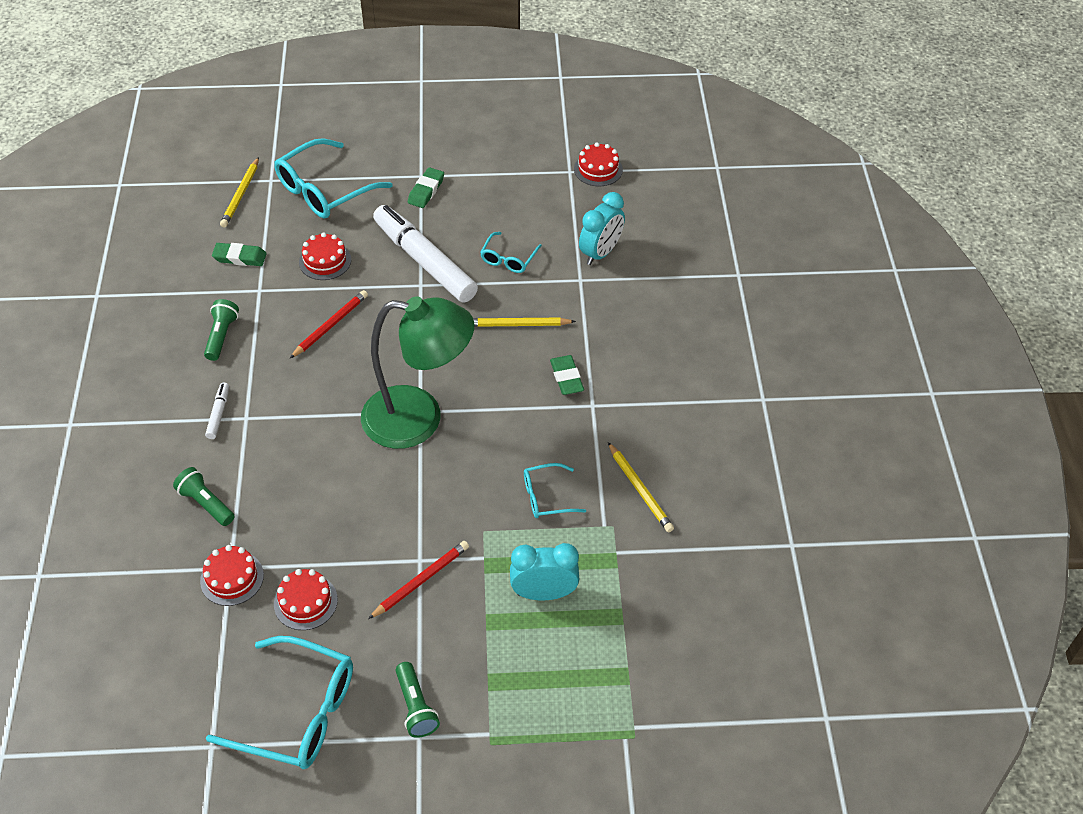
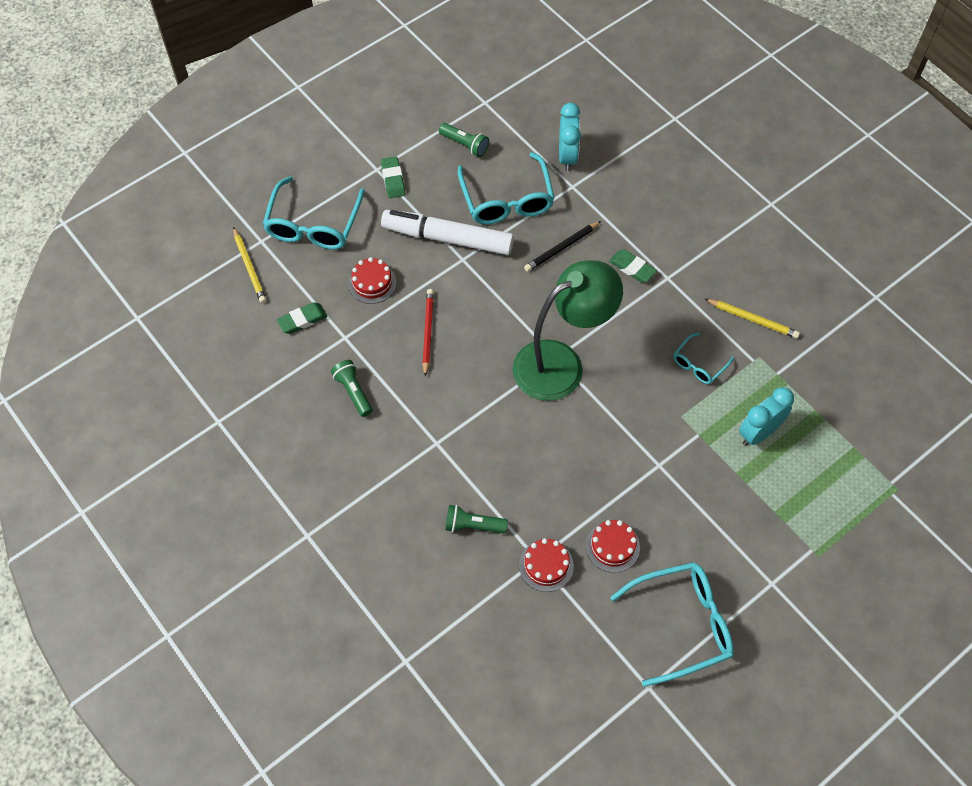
camera: 35 degrees left, 10 degrees up
white marker [205,383,229,439] -> none
red pencil [368,541,469,619] -> none
green flashlight [396,662,440,738] -> green flashlight moved to [439,123,489,157]
yellow pencil [473,318,576,327] -> black pencil [524,221,601,272]
turquoise glasses [480,232,542,273] -> turquoise glasses [458,152,555,224], size x1.89
red cake [574,142,623,186] -> none

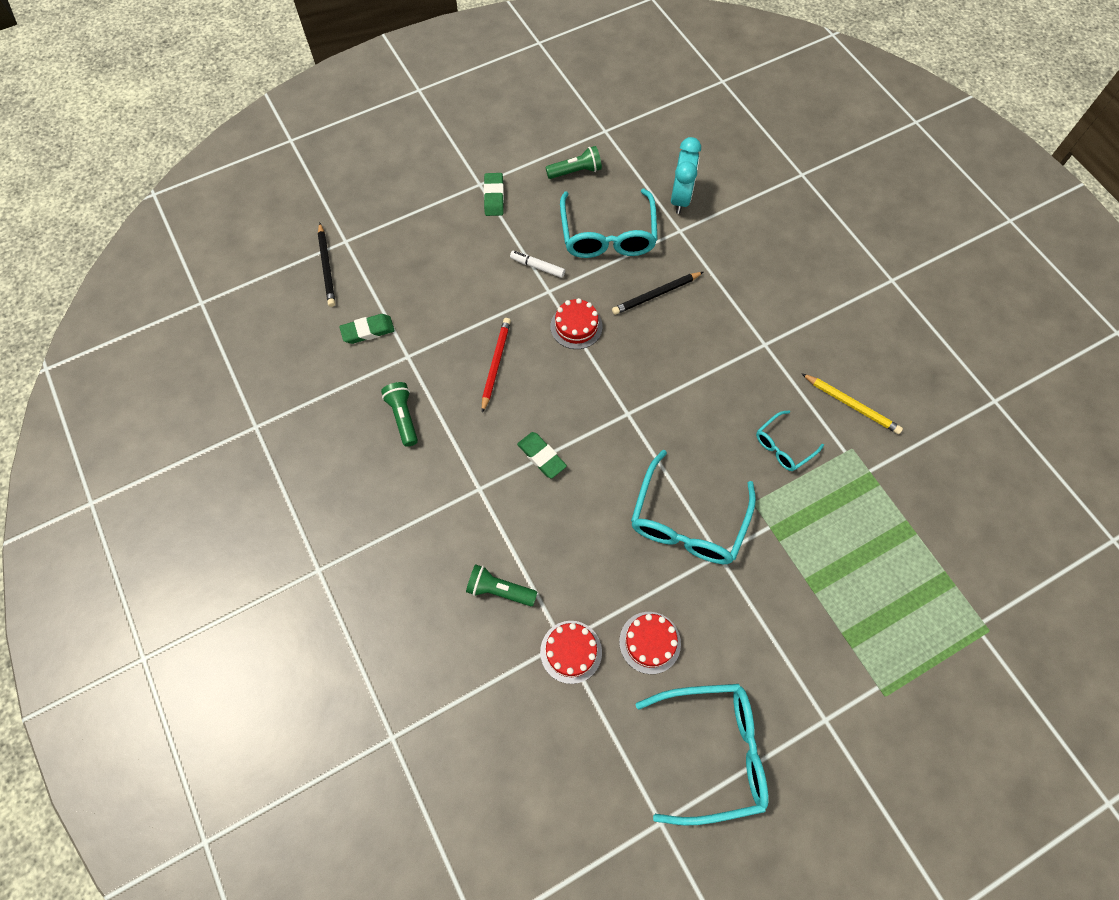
camera: 10 degrees right, 5 degrees up
yellow pencil [233,227,267,304] -> black pencil [318,223,335,307]
turquoise glasses [263,176,365,250] -> turquoise glasses moved to [631,449,756,564]
red cake [348,257,397,304] -> red cake moved to [551,298,603,349]
white marker [381,210,514,255] -> white marker [510,251,565,278], size x0.41
green flashlight [439,123,489,157] -> green flashlight turned 60 degrees counterclockwise [546,146,602,179]
green lamp [512,260,623,401] -> none
green eraser [609,249,657,283] -> green eraser moved to [517,432,567,478]
turquoise clock [739,387,794,446] -> none

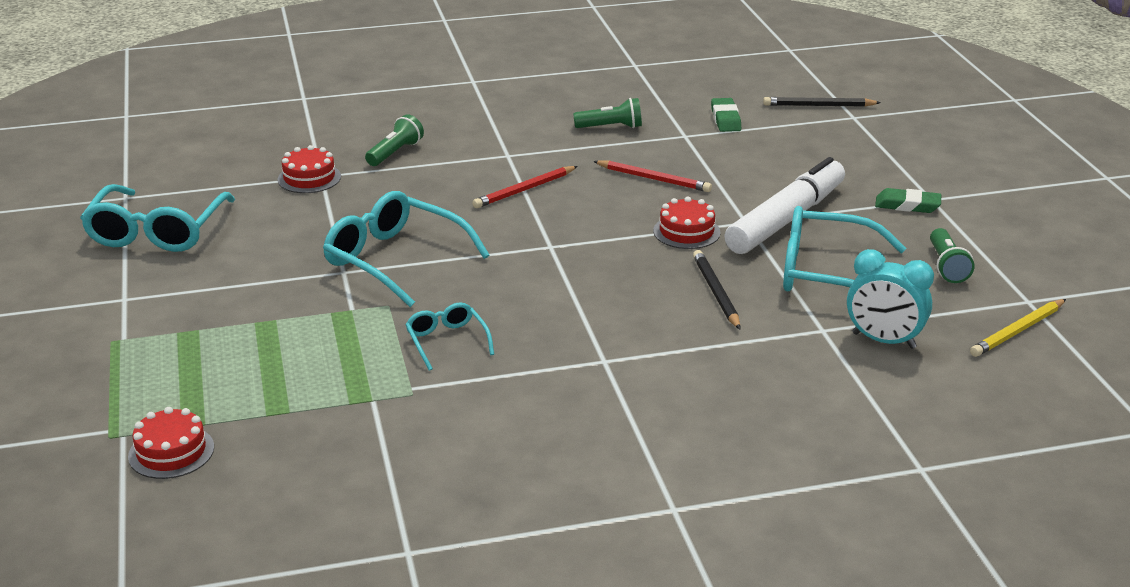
camera: 105 degrees right, 35 degrees down
white marker [510,251,565,278] -> white marker [724,157,845,254], size x2.45
green eraser [517,432,567,478] -> red pencil [472,166,578,208]
red cake [619,612,681,674] -> red cake moved to [128,407,214,479]
yellow pencil [802,374,903,434] -> yellow pencil moved to [970,299,1066,357]

